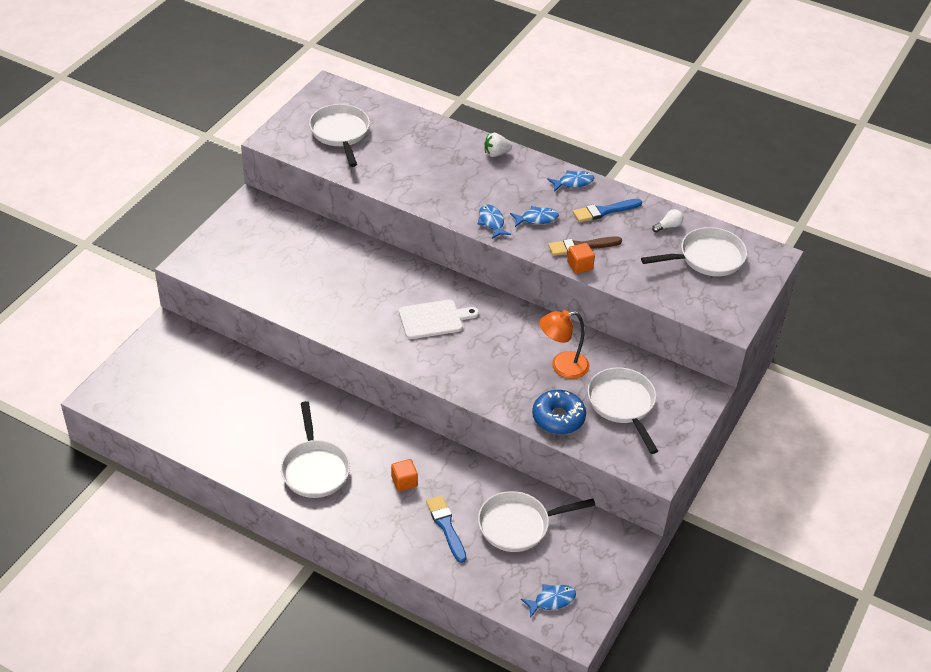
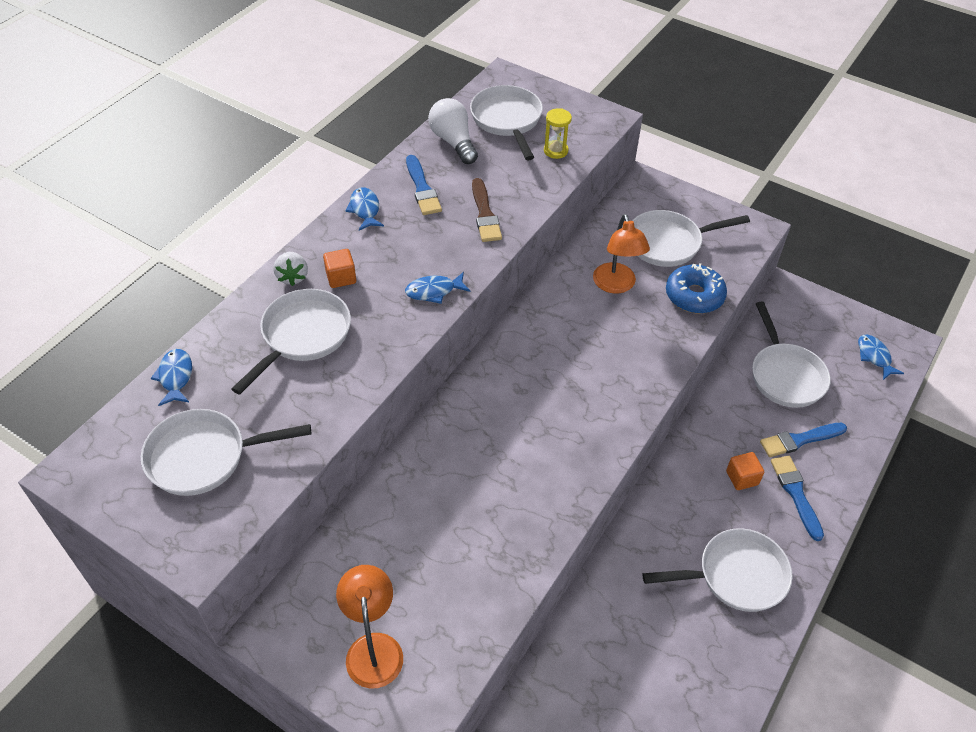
camera: 85 degrees left, 5 degrees up
white cutting board [399,300,479,339] -> none
blue fish [510,206,559,227] -> blue fish moved to [151,349,192,406]
orange cube [567,243,595,274] -> orange cube moved to [323,249,356,288]
white light bulb [652,209,683,233] -> white light bulb [428,98,478,164], size x1.92
none -> white pan [231,289,351,395]
none -> orange lamp [336,565,403,688]
none -> yellow hourglass [544,108,572,159]
none -> blue brush [771,456,824,541]

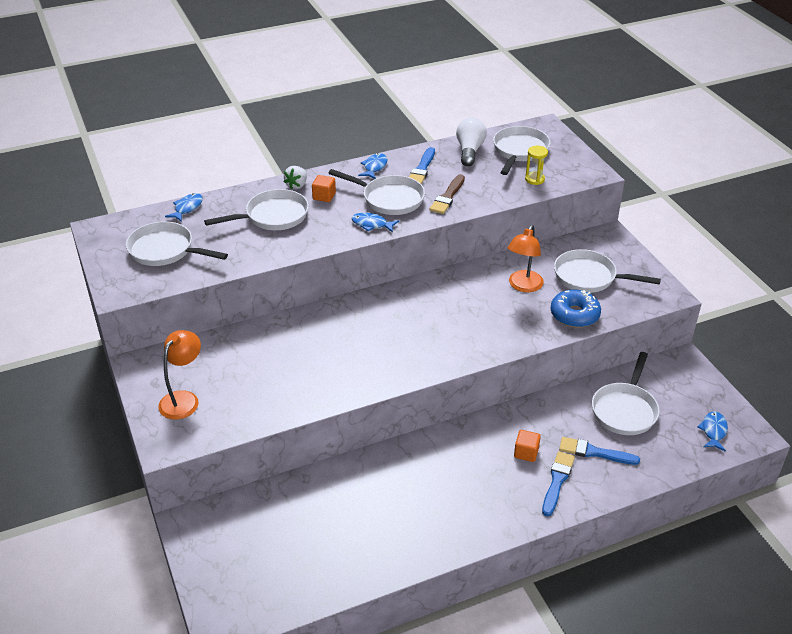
camera: 35 degrees right, 10 degrees down
white pan [642,528,793,612] -> white pan moved to [328,169,425,215]

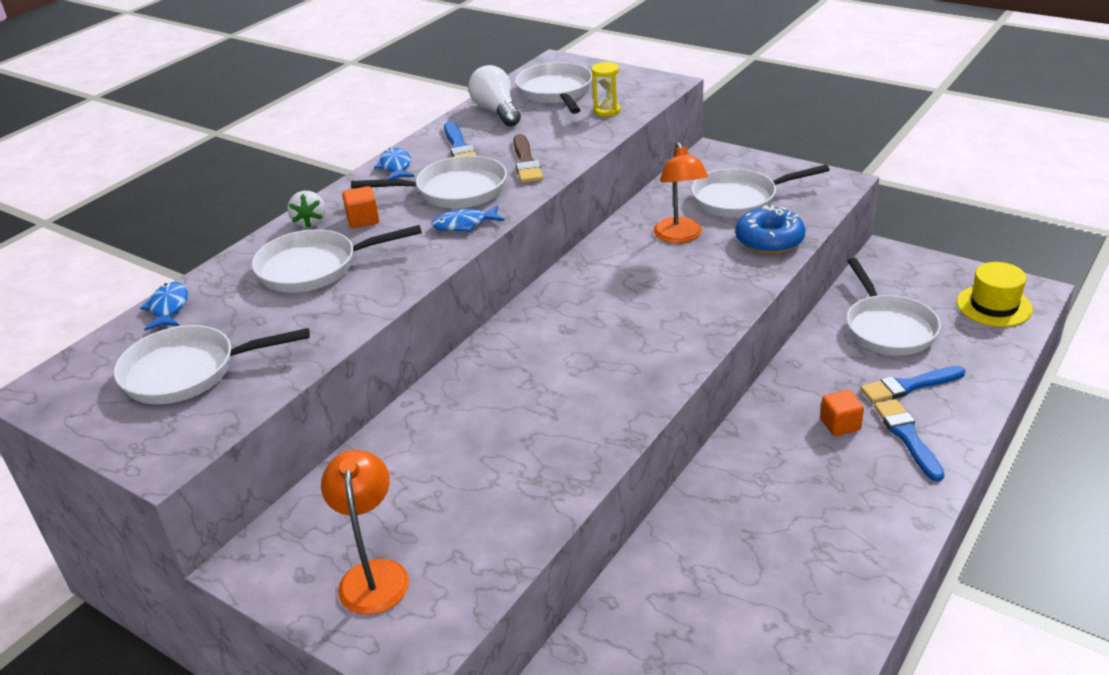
camera: 30 degrees left, 5 degrees down
white pan [204,189,309,230] -> white pan turned 135 degrees counterclockwise [252,225,422,293]
blue fish [697,412,728,452] -> yellow hat [957,262,1033,327]

